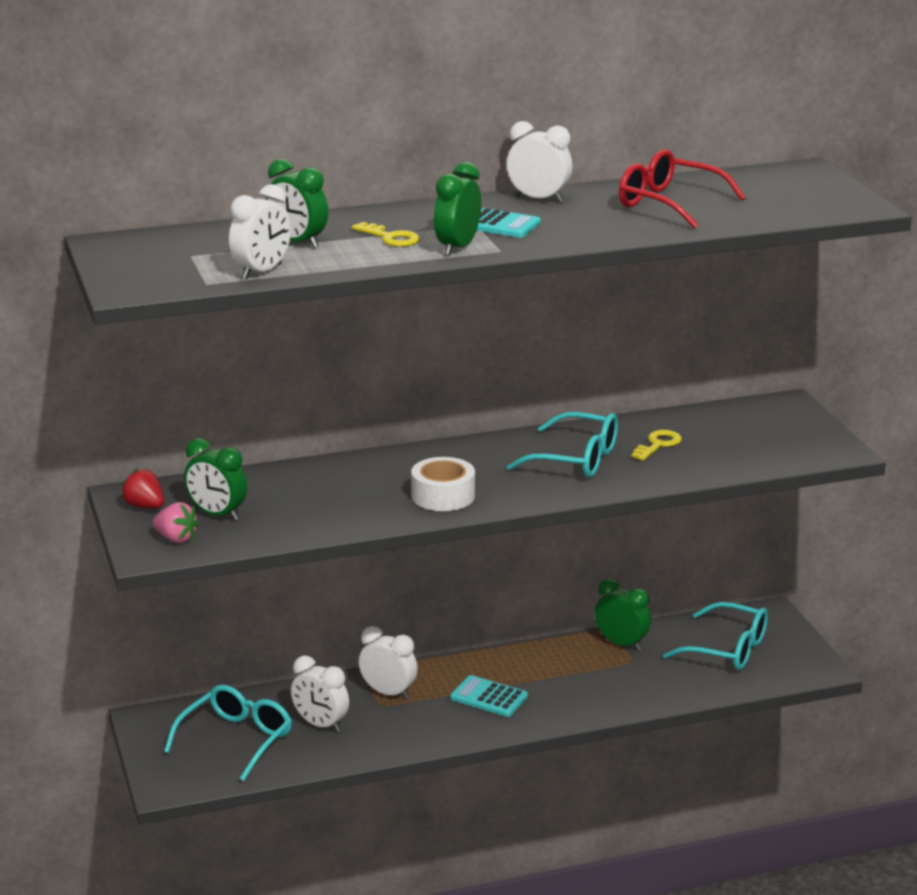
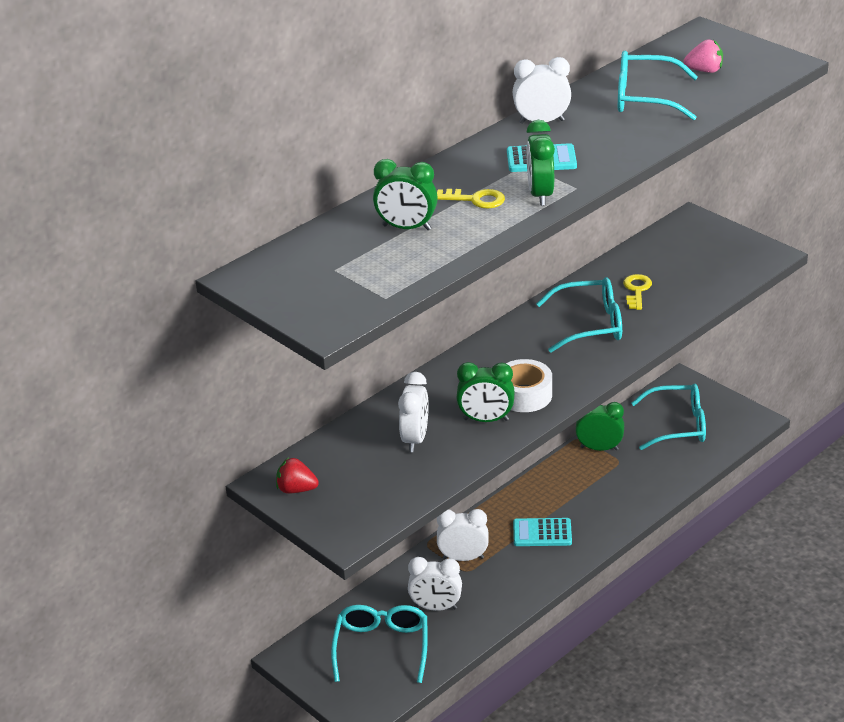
camera: 25 degrees left, 10 degrees up
pink strawberry [152,502,199,543] -> pink strawberry moved to [684,40,723,73]
green clock [184,438,247,520] -> green clock moved to [456,362,515,422]
white clock [229,184,291,279] -> white clock moved to [398,372,429,452]
red glasses [619,149,746,229] -> turquoise glasses [618,51,698,120]

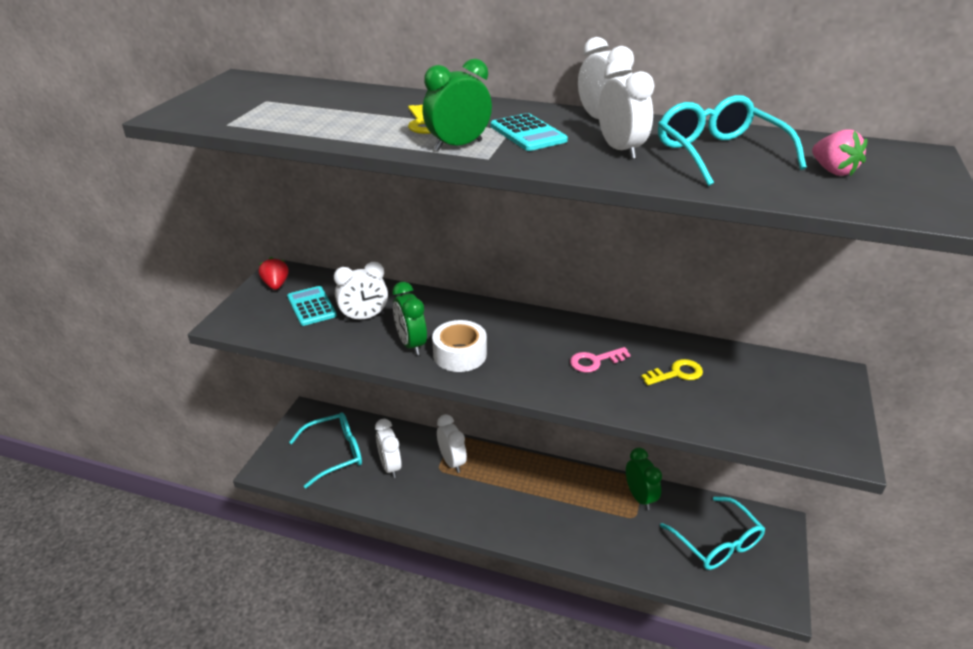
camera: 60 degrees right, 0 degrees up
green clock [373,159,438,230] -> none
turquoise calculator [513,518,572,546] -> turquoise calculator moved to [287,286,337,326]
turquoise glasses [536,277,622,352] -> pink key [570,347,630,373]
none -> white clock [598,59,655,159]

